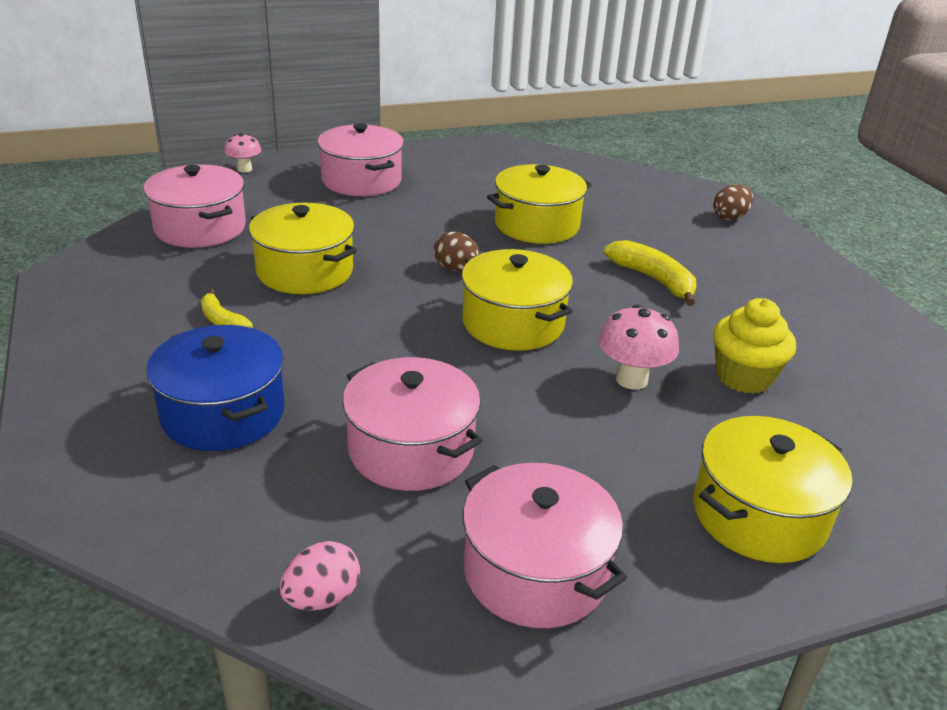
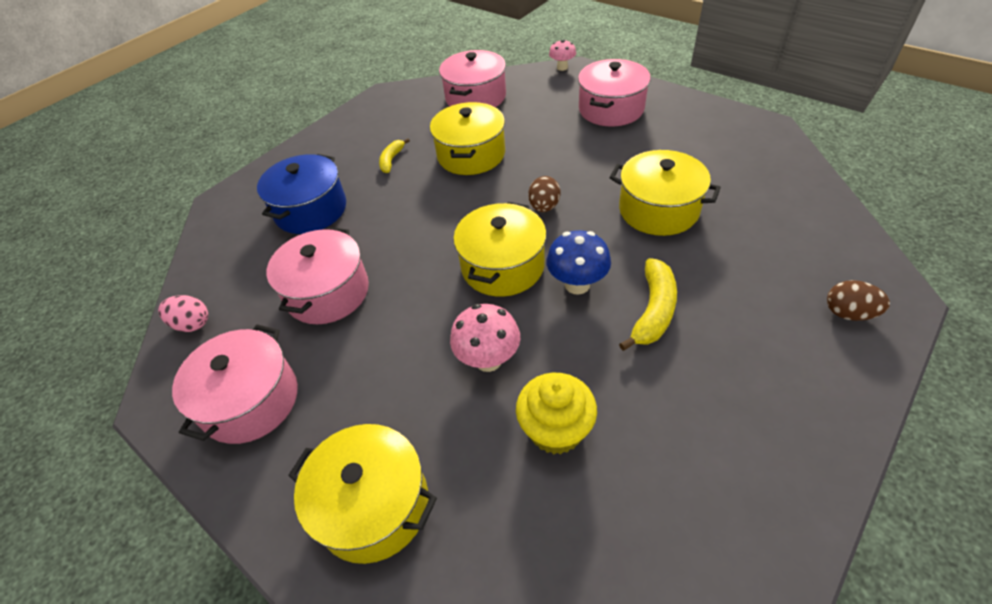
camera: 65 degrees right, 15 degrees up
none -> blue mushroom [546,230,611,295]

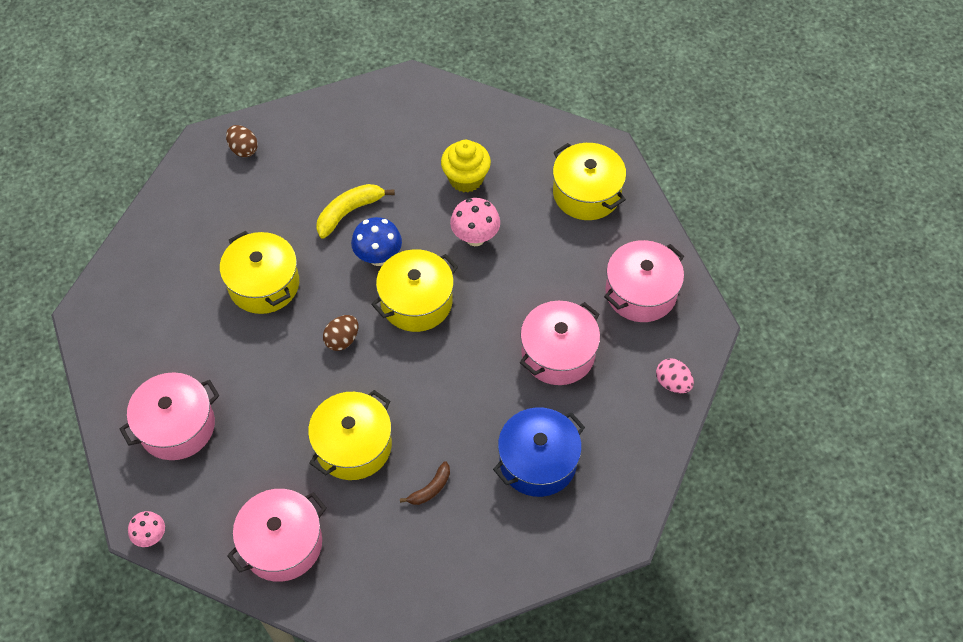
camera: 155 degrees left, 10 degrees up
yellow banana [379,138,410,173] -> brown banana [400,461,450,505]

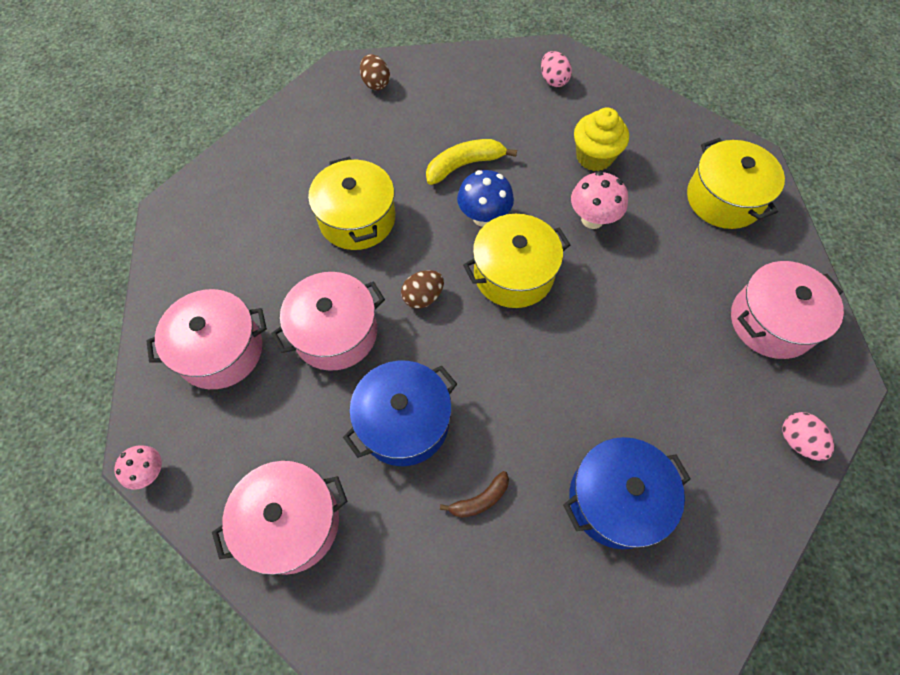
camera: 15 degrees right, 5 degrees up
yellow pot [308,390,392,480] -> blue pot [343,360,457,466]
pink pot [520,301,600,385] -> pink pot moved to [271,272,385,371]
none -> pink egg [541,51,572,87]

